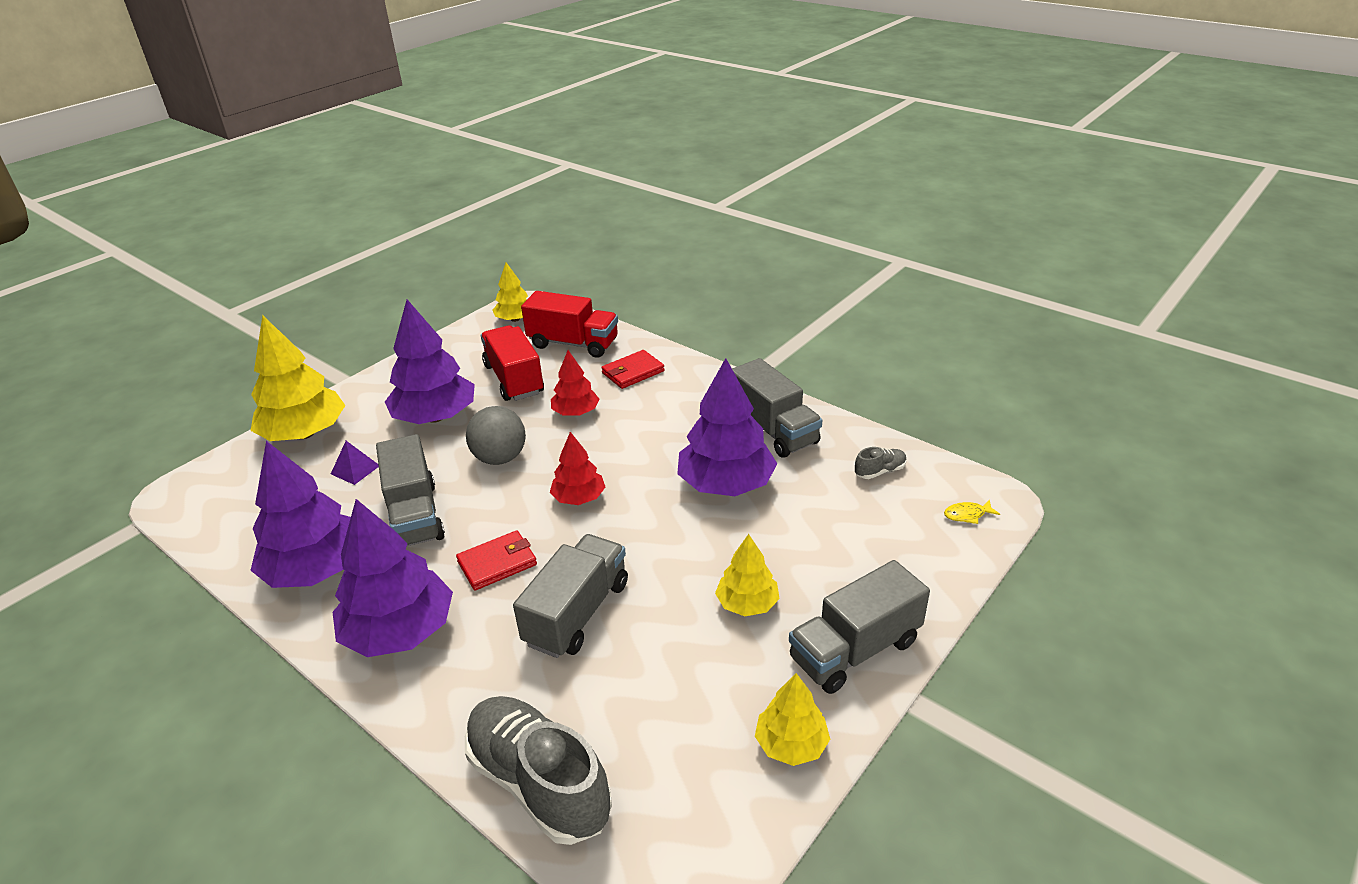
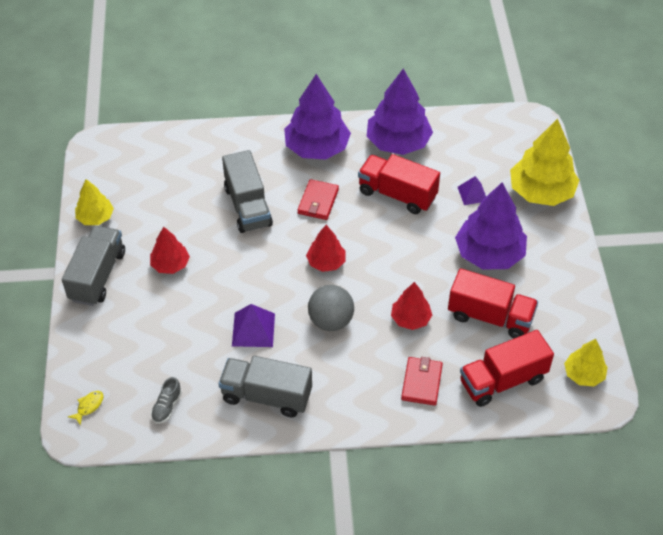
camera: 135 degrees right, 15 degrees up
grey truck [376,434,445,546] -> red truck [358,154,440,214]
grey shoe [465,696,612,845] -> none
grey ball [466,406,526,465] -> grey ball moved to [308,285,354,331]
purple tree [677,358,777,496] -> purple pyramid [232,304,275,347]
yellow tree [715,534,780,616] -> red tree [150,227,190,274]

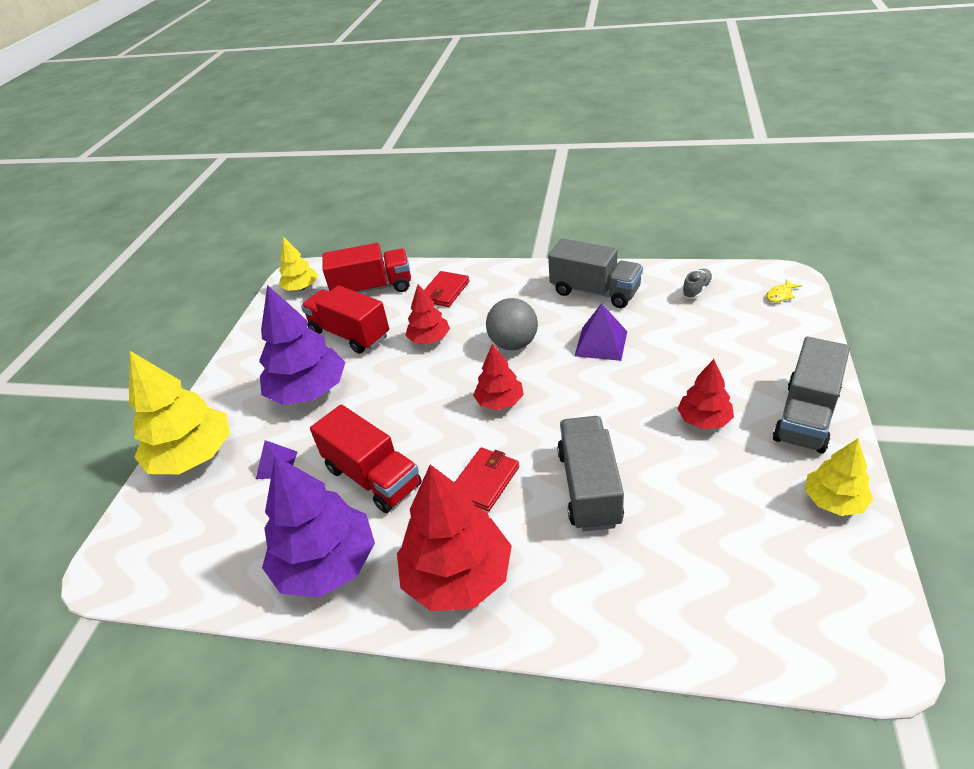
camera: 160 degrees left, 10 degrees down
purple tree [284,74,351,160] -> red tree [397,464,512,611]

